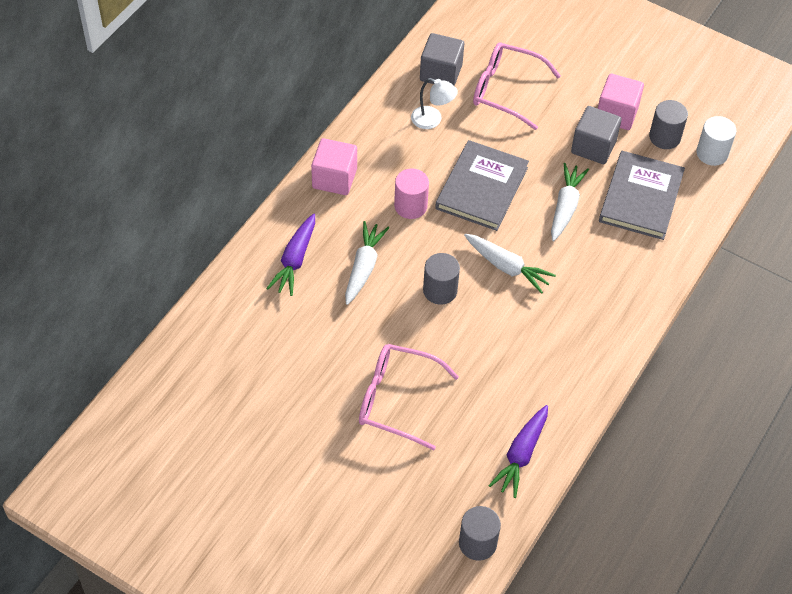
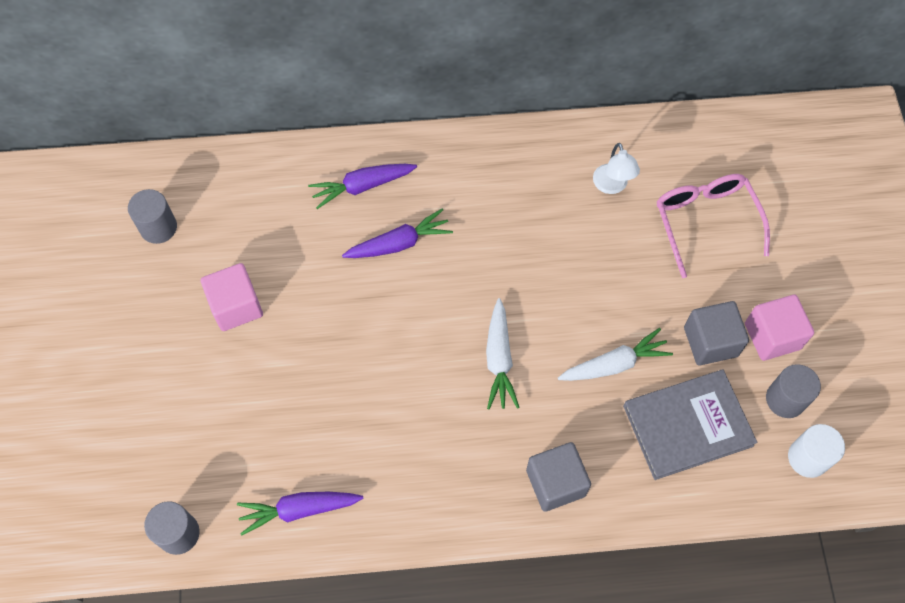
camera: 55 degrees right, 10 degrees up
pink cube [311,138,357,195] -> pink cube moved to [201,263,263,331]
white carrot [345,221,389,305] -> purple carrot [342,209,453,258]
pink glasses [359,344,459,451] -> none
pink cylinder [394,168,429,219] -> none
grey cube [420,33,464,86] -> grey cube moved to [526,442,591,512]
grey cylinder [423,253,460,305] -> grey cylinder moved to [128,189,177,244]
grey book [435,140,529,231] -> none

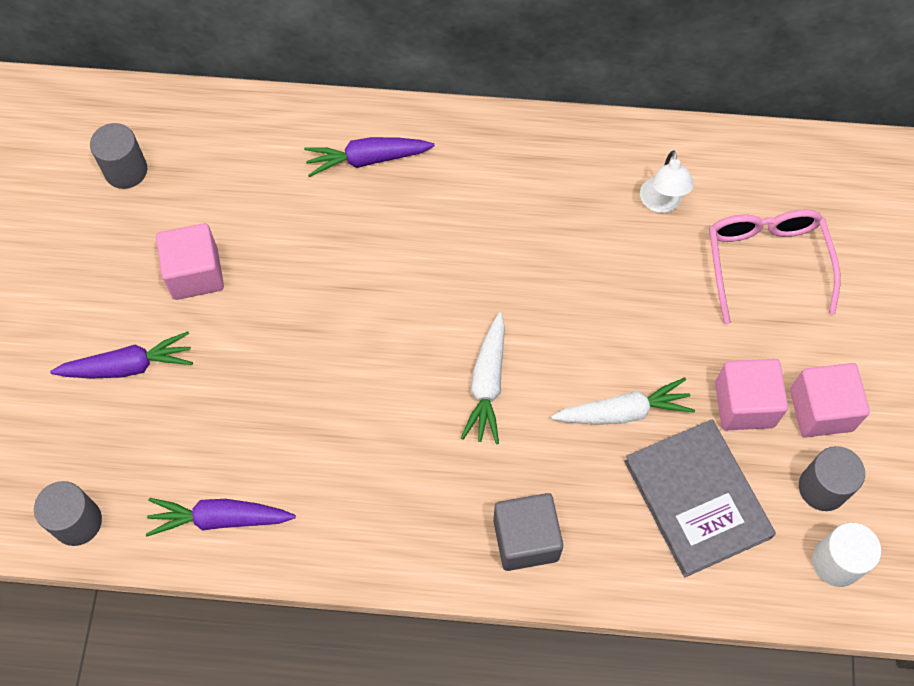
camera: 10 degrees right, 0 degrees up
purple carrot [342,209,453,258] -> purple carrot moved to [50,331,193,378]
grey book [623,370,757,480] -> grey book turned 75 degrees clockwise [624,420,776,577]
grey cube [684,301,749,366] -> pink cube [715,359,788,430]

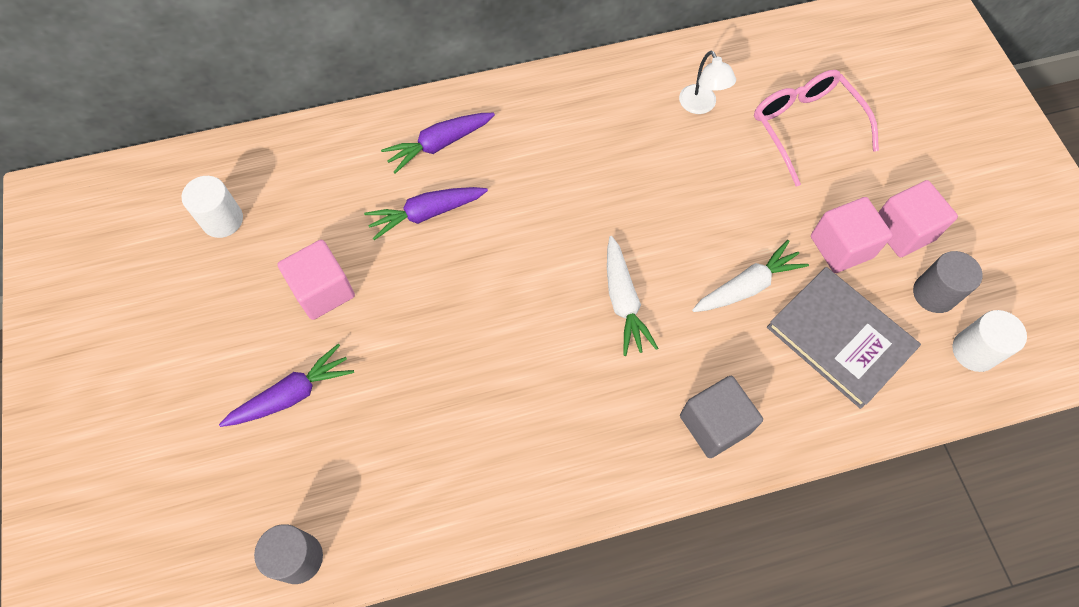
camera: 20 degrees left, 0 degrees up
grey cylinder [90,123,147,189] -> white cylinder [182,176,243,238]
purple carrot [146,498,296,536] -> purple carrot moved to [364,187,488,240]

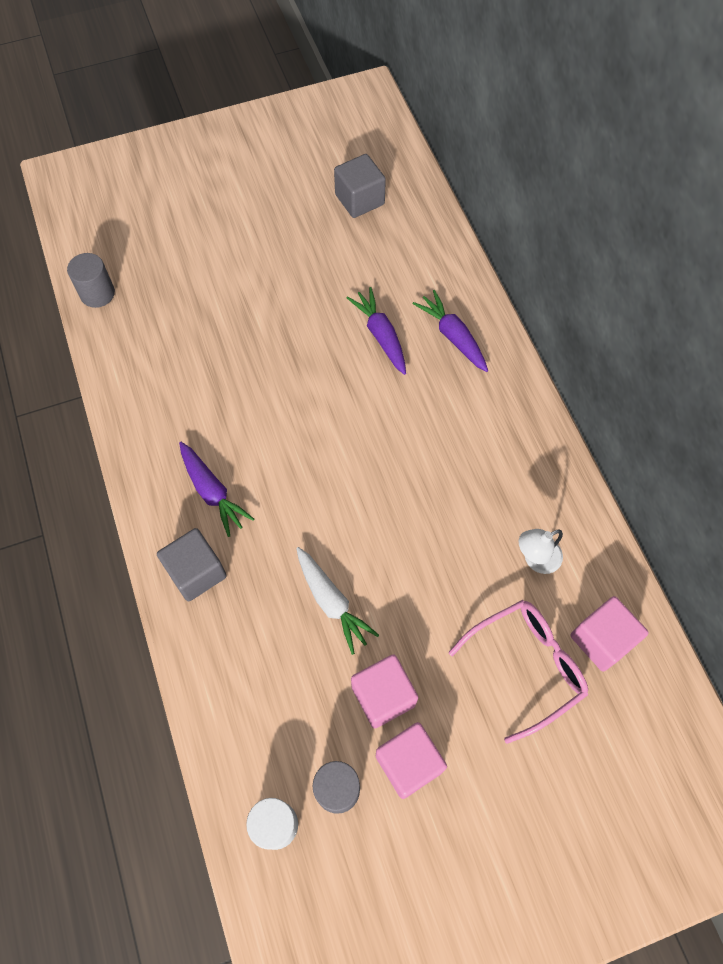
camera: 85 degrees right, 0 degrees up
white cylinder [182,176,243,238] -> grey cube [334,154,386,218]
purple carrot [219,344,354,427] -> purple carrot moved to [179,442,254,537]
pink cube [278,240,355,320] -> pink cube moved to [571,596,649,671]
white carrot [607,236,659,356] -> none
grey book [767,267,921,409] -> none

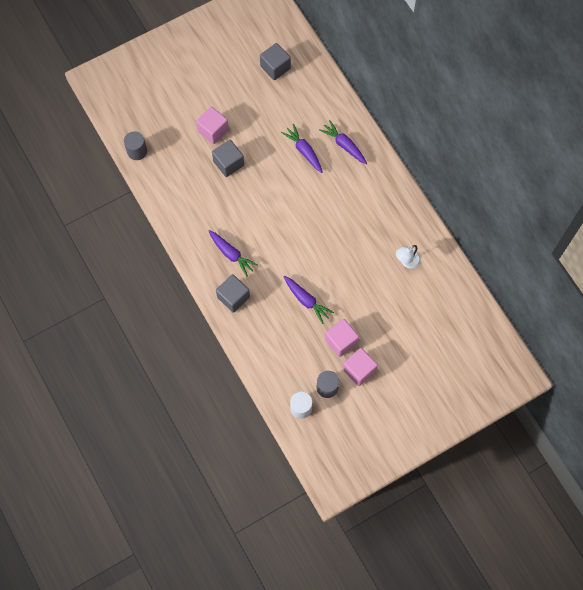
camera: 10 degrees left, 5 degrees up
white carrot [296,547,379,655] -> purple carrot [283,276,334,324]
pink glasses [449,600,588,744] -> none
pink cube [571,596,649,671] -> pink cube moved to [196,107,229,144]
none -> grey cube [212,140,244,177]

